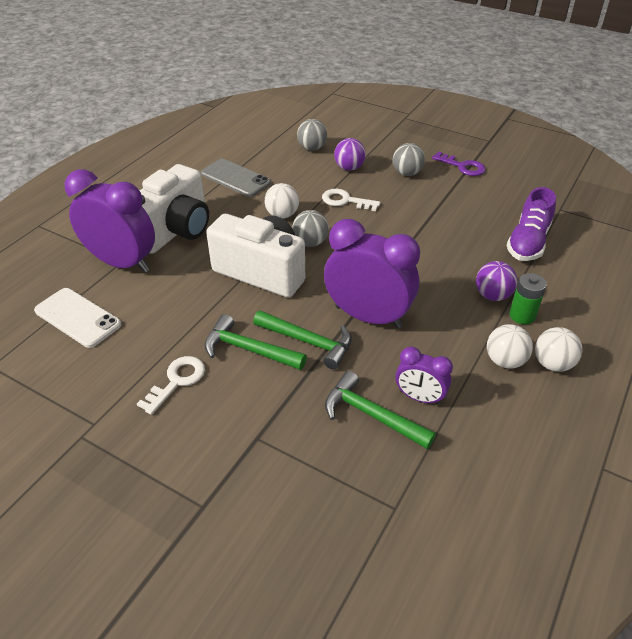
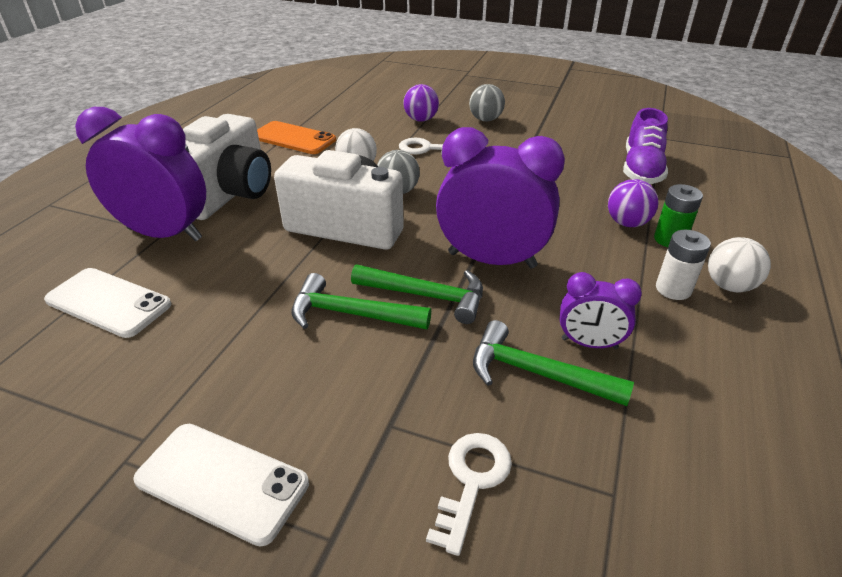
camera: 10 degrees left, 5 degrees down
white key [137,356,205,415] -> white key moved to [426,433,512,556]
grey phone [201,159,271,197] -> orange phone [257,121,336,154]
grey ball [297,119,327,150] -> none
purple key [432,152,486,176] -> none
white ball [487,324,533,369] -> white battery [656,230,711,300]
none -> white phone [133,424,309,546]

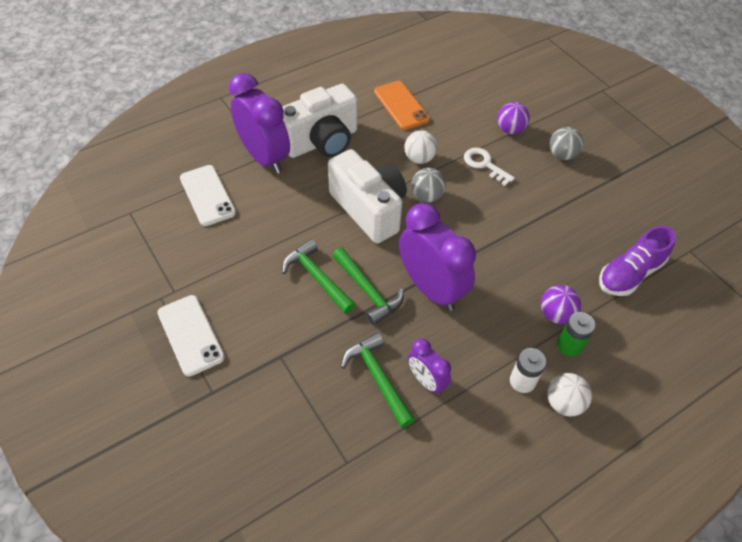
camera: 35 degrees right, 15 degrees up
white key [426,433,512,556] -> none

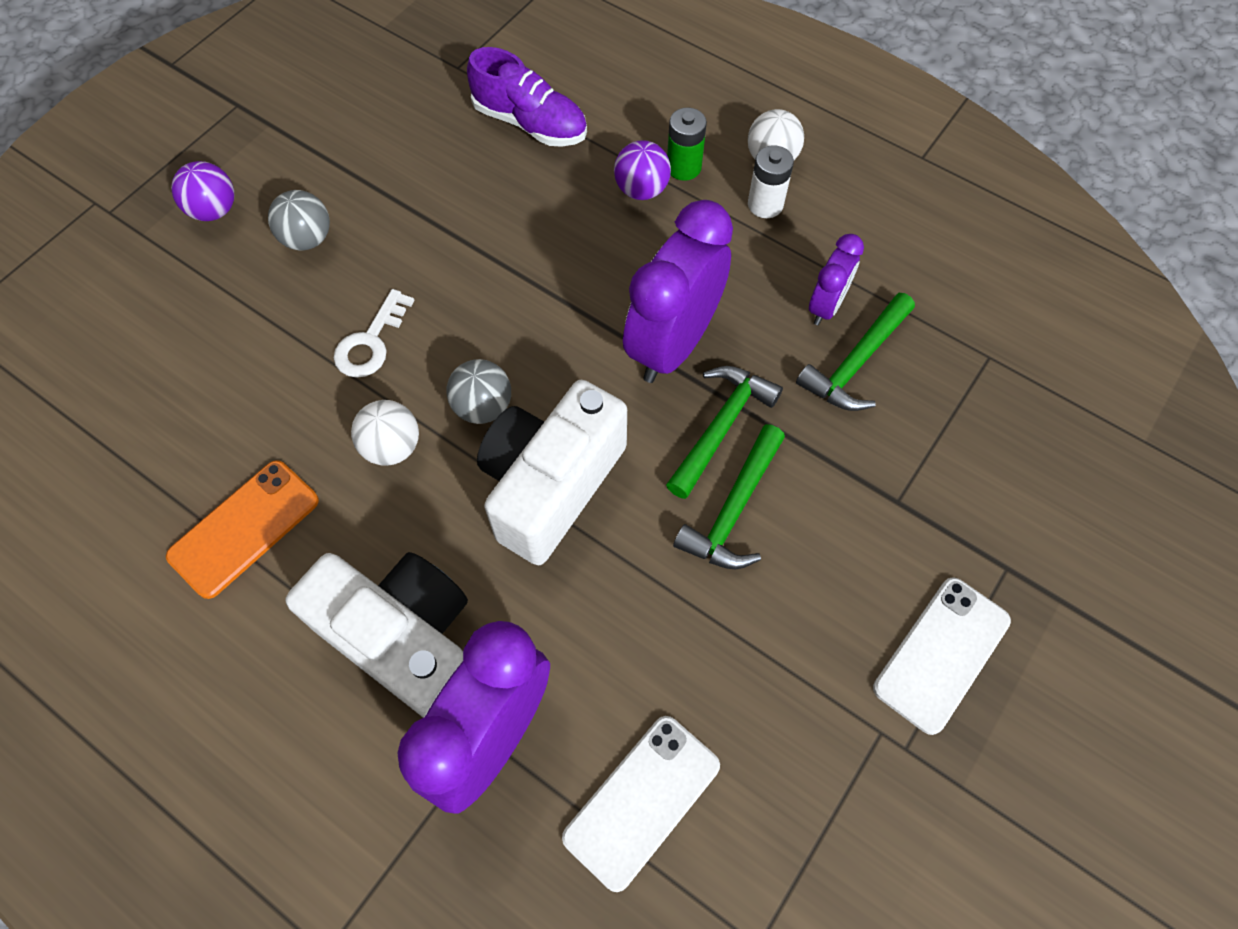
camera: 110 degrees left, 10 degrees up
purple ball [497,102,530,134] -> purple ball moved to [171,161,234,221]

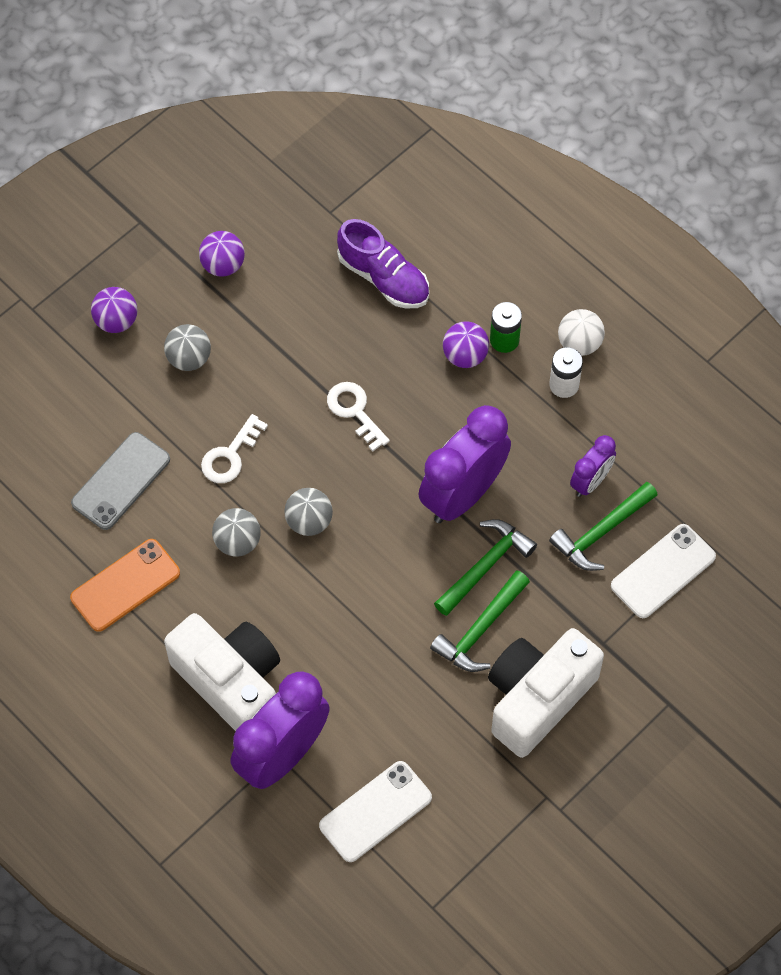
camera: 10 degrees right, 0 degrees up
white ball [351,400,419,466] -> grey ball [212,508,261,556]
white camera [477,380,627,565] -> white camera moved to [488,628,604,758]
white phone [873,577,1011,735] -> white phone moved to [611,524,716,618]
none -> grey phone [71,432,170,530]
none -> purple ball [199,231,245,277]
none -> white key [327,382,390,451]

